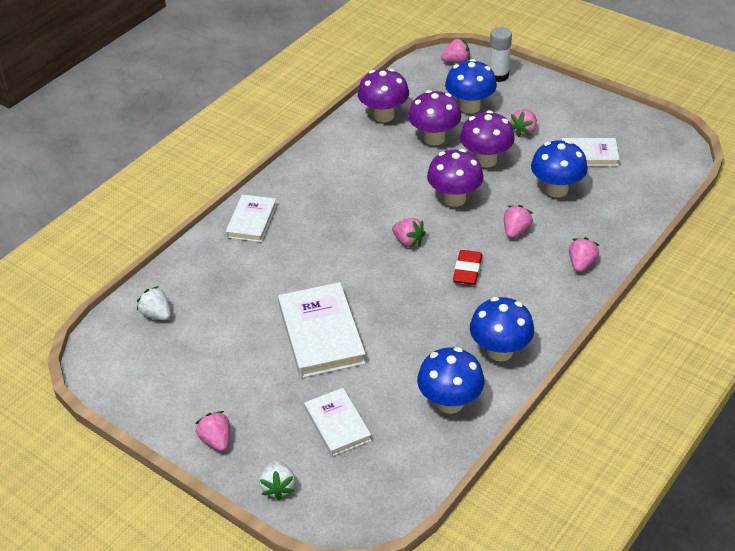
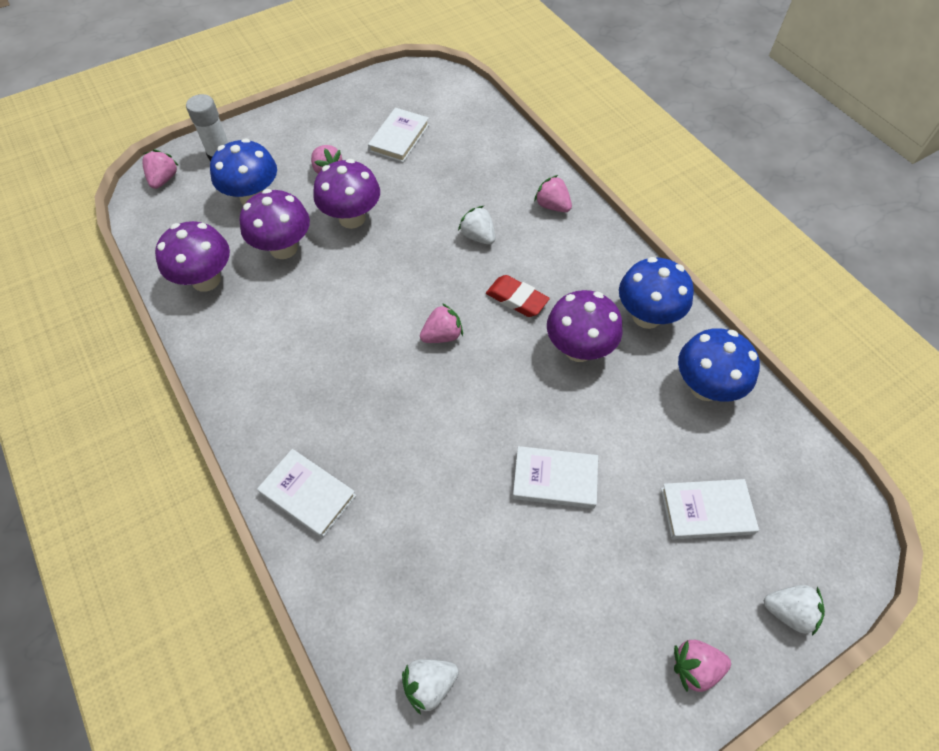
camera: 70 degrees left, 15 degrees up
white book [278,282,366,378] -> white book [513,446,598,509], size x0.61
purple mushroom [427,149,484,207] -> purple mushroom moved to [547,290,623,362]
pink strawberry [504,205,533,238] -> white strawberry [458,206,496,245]
blue mushroom [531,140,588,197] -> none

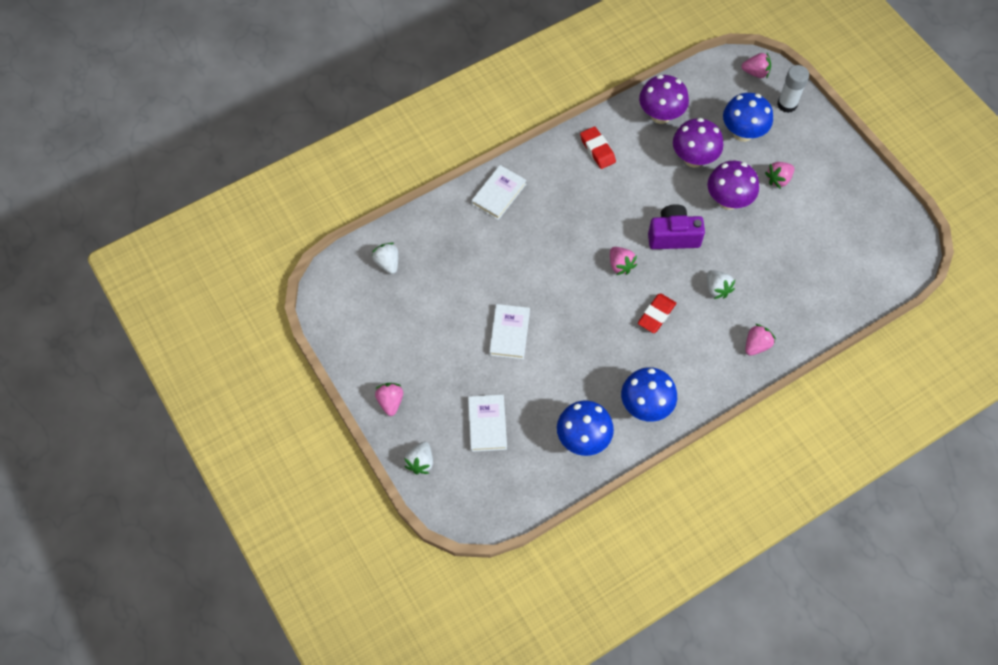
camera: 90 degrees right, 5 degrees up
white book [368,108,429,162] -> none
white strawberry [458,206,496,245] -> white strawberry turned 105 degrees clockwise [707,270,735,299]
purple mushroom [547,290,623,362] -> none
none -> red eraser [580,126,616,169]
none -> purple camera [648,204,705,249]

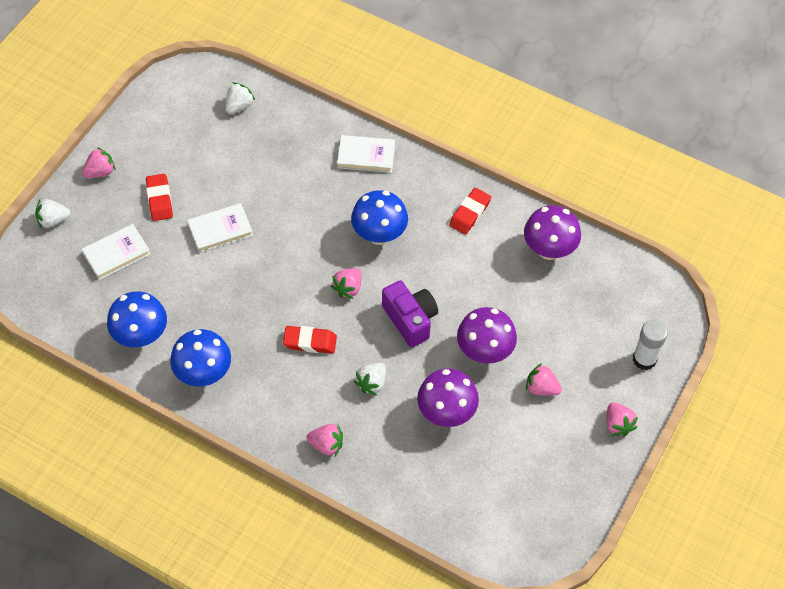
camera: 60 degrees right, 5 degrees down
purple mushroom [673,118,723,168] -> purple mushroom moved to [417,368,479,427]
blue mushroom [723,93,773,142] -> blue mushroom moved to [351,190,408,245]
pink strawberry [741,53,771,78] -> pink strawberry moved to [606,402,638,437]
none -> red eraser [146,174,173,221]

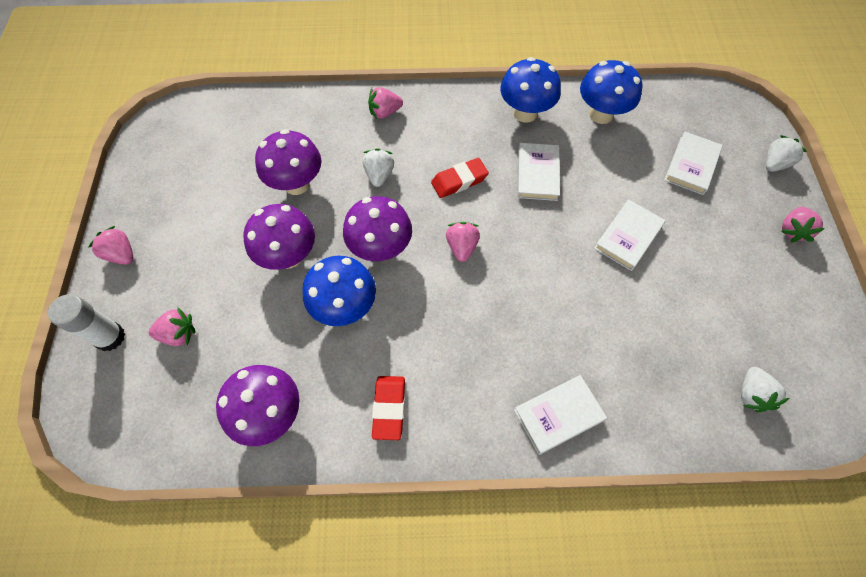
camera: 150 degrees right, 5 degrees up
red eraser [146,174,173,221] -> none
blue mushroom [351,190,408,245] -> blue mushroom moved to [303,256,376,326]
purple camera [382,280,438,347] -> purple mushroom [343,196,412,261]
pink strawberry [526,363,562,396] -> pink strawberry moved to [149,307,195,346]
none -> white book [517,143,560,201]

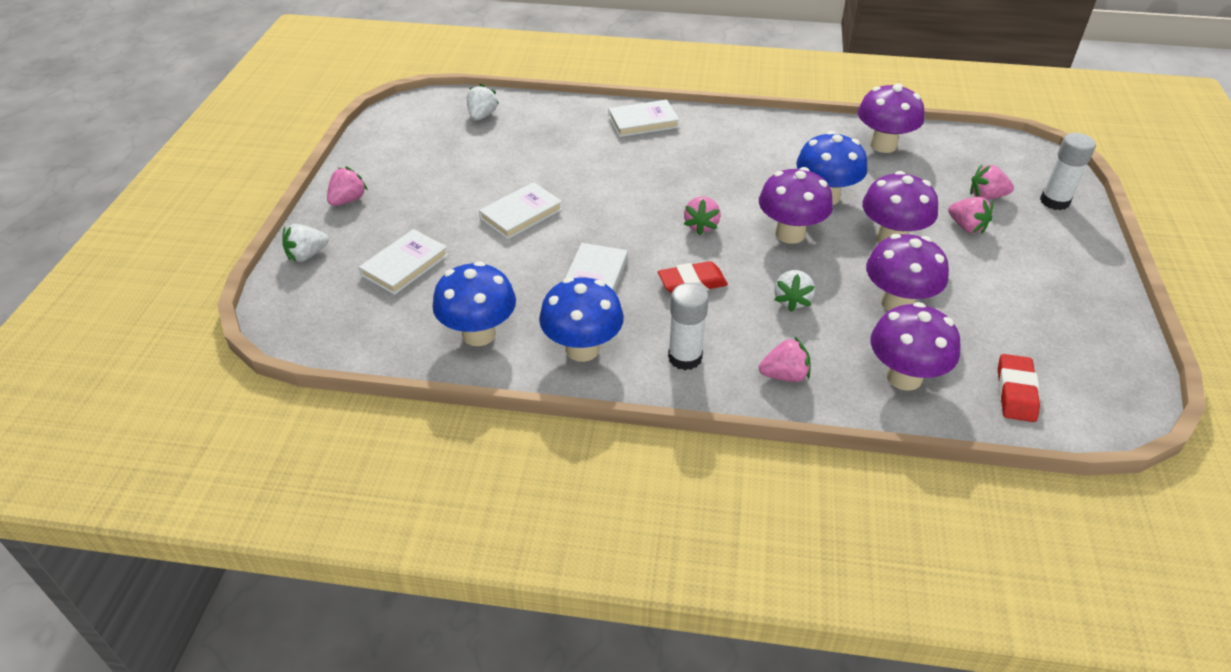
camera: 170 degrees left, 20 degrees down
pink strawberry [88,226,133,265] -> pink strawberry moved to [948,197,993,234]
red eraser [372,376,405,440] -> red eraser moved to [998,354,1040,422]
none -> white glue stick [668,283,709,370]
none -> purple mushroom [870,302,961,391]

